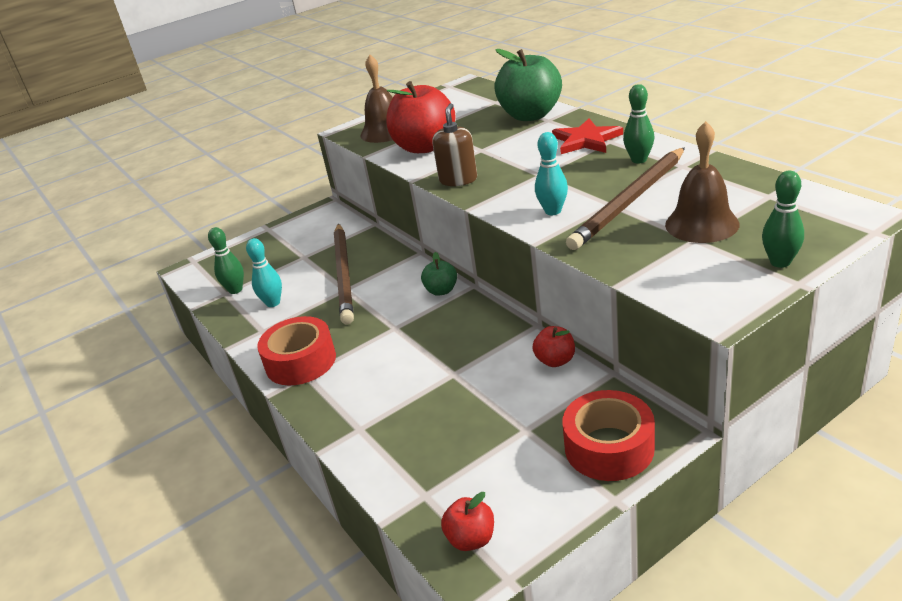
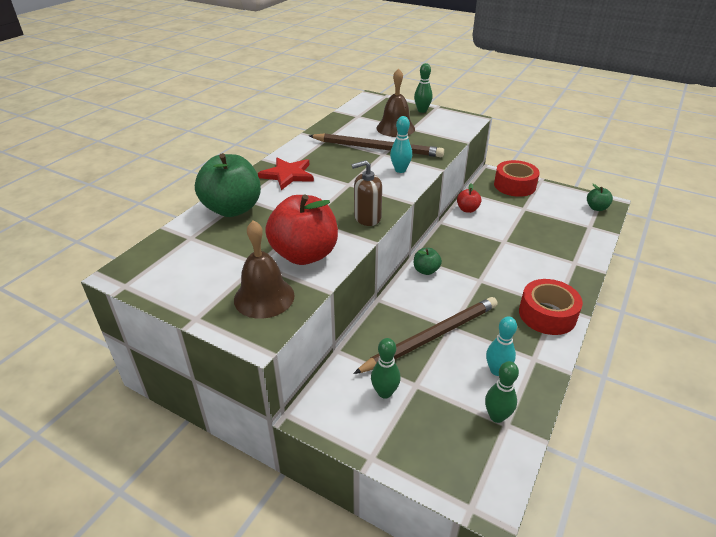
camera: 120 degrees left, 5 degrees up
red apple [441,492,494,551] -> green apple [587,184,613,211]
green bowling pin [623,84,654,163] -> green bowling pin moved to [371,338,401,399]

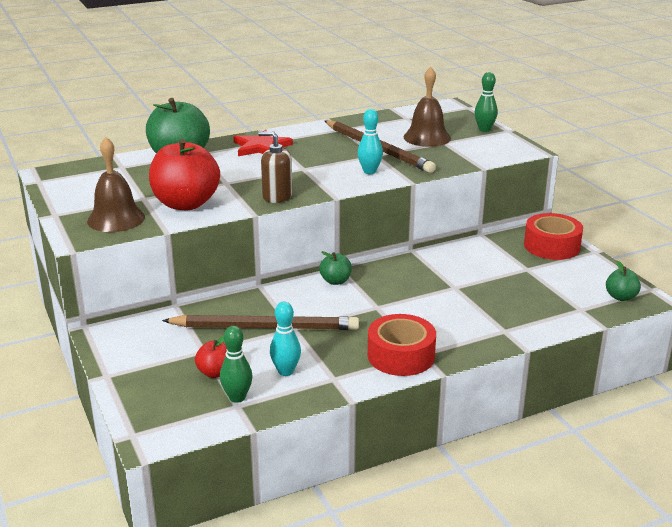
camera: 35 degrees right, 10 degrees down
green bowling pin [371,338,401,399] -> none
red apple [457,183,482,213] -> red apple moved to [195,335,227,378]

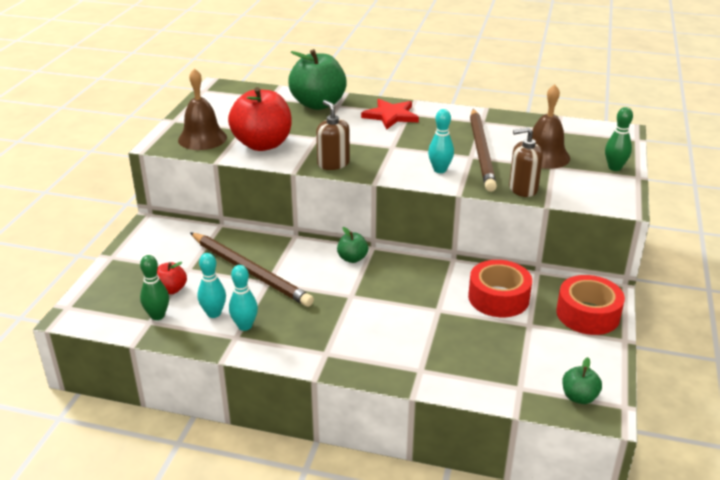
camera: 40 degrees right, 5 degrees up
red tape [368,314,436,376] -> red tape moved to [468,260,532,317]
none -> turquoise bowling pin [229,265,258,331]
none -> brown soap dispenser [509,127,543,197]

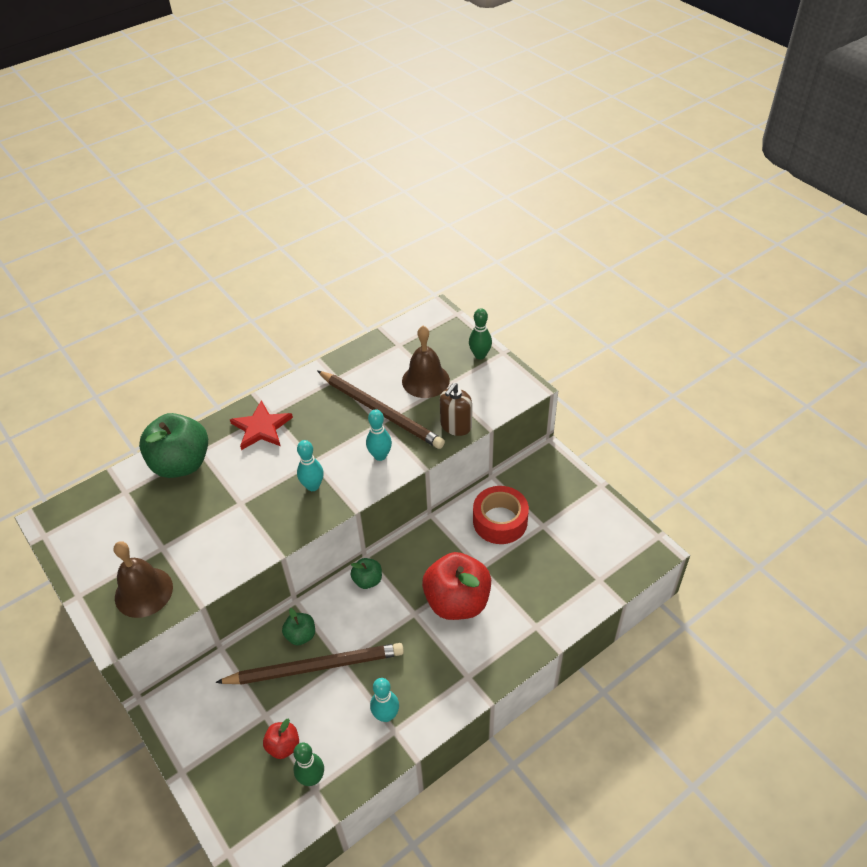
camera: 50 degrees left, 15 degrees up
turquoise bowling pin [197,253,226,318] -> turquoise bowling pin moved to [297,440,324,491]
red apple [228,87,292,151] -> red apple moved to [422,552,491,620]
brown soap dispenser [316,100,350,170] -> none
red tape [557,275,625,335] -> none
green apple [562,357,602,404] -> green apple moved to [282,608,315,645]

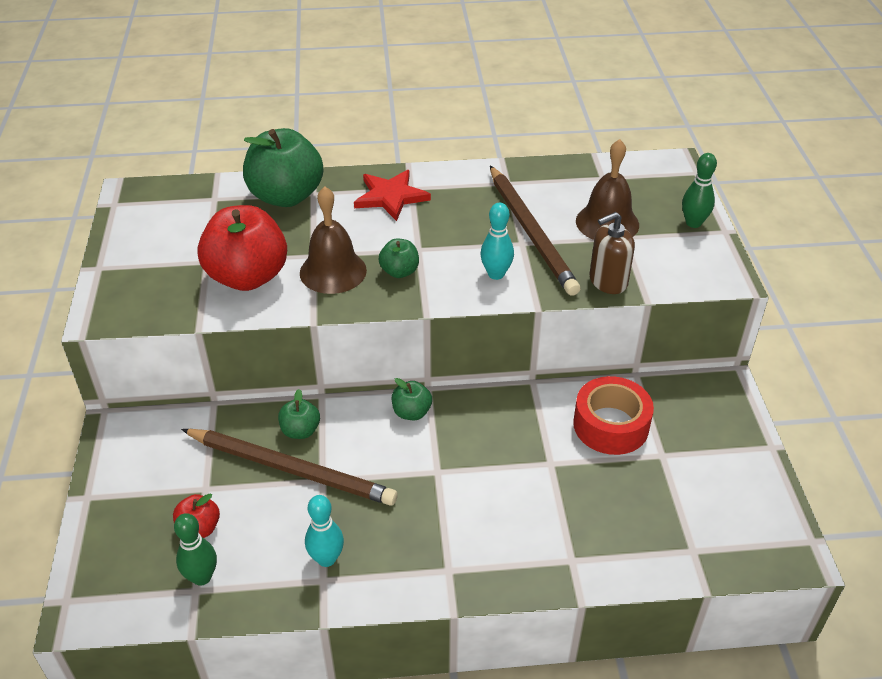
camera: 30 degrees right, 5 degrees down
brown bell [113,541,173,618] -> brown bell moved to [300,186,367,294]
turquoise bowling pin [297,440,324,491] -> green apple [378,239,419,278]
red apple [422,552,491,620] -> red apple moved to [197,205,287,291]

